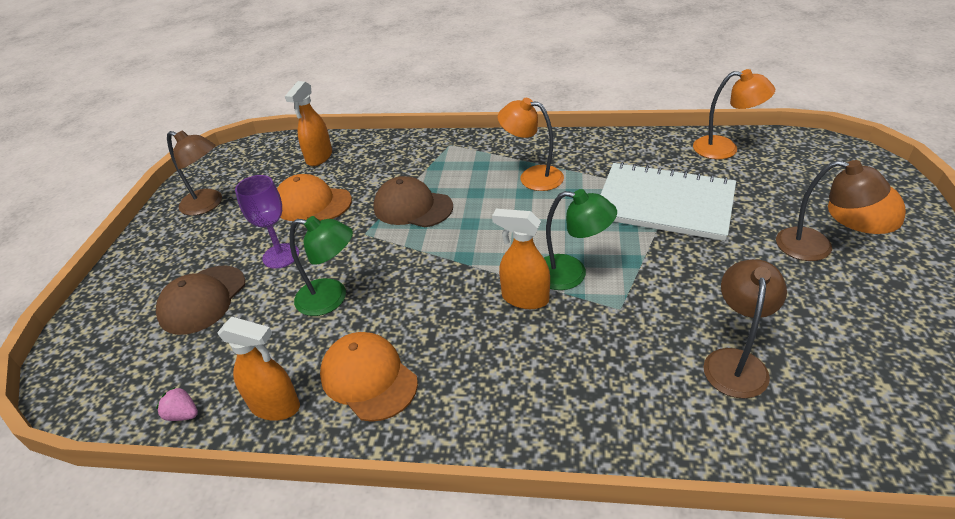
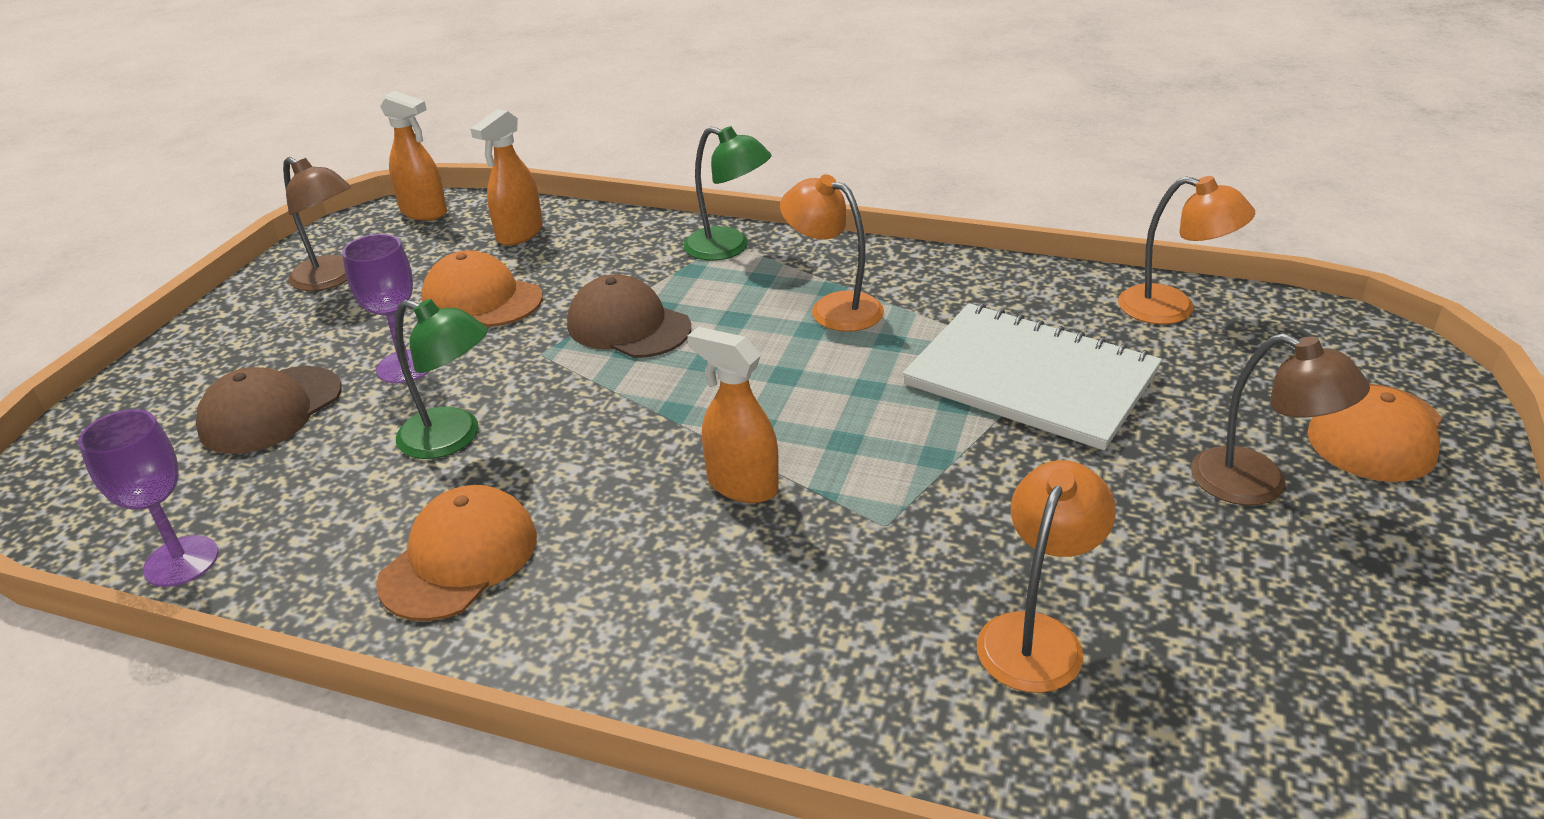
camera: 10 degrees right, 5 degrees down
pink strawberry [156,387,198,421] -> purple goblet [78,409,219,587]
orange spray bottle [217,316,300,421] -> orange spray bottle moved to [380,91,447,221]
orange cap [320,332,418,422] -> orange cap turned 60 degrees clockwise [376,485,537,621]
green lamp [544,189,617,290] -> green lamp moved to [683,126,772,261]
brown lamp [703,259,787,399] -> orange lamp [977,460,1116,693]

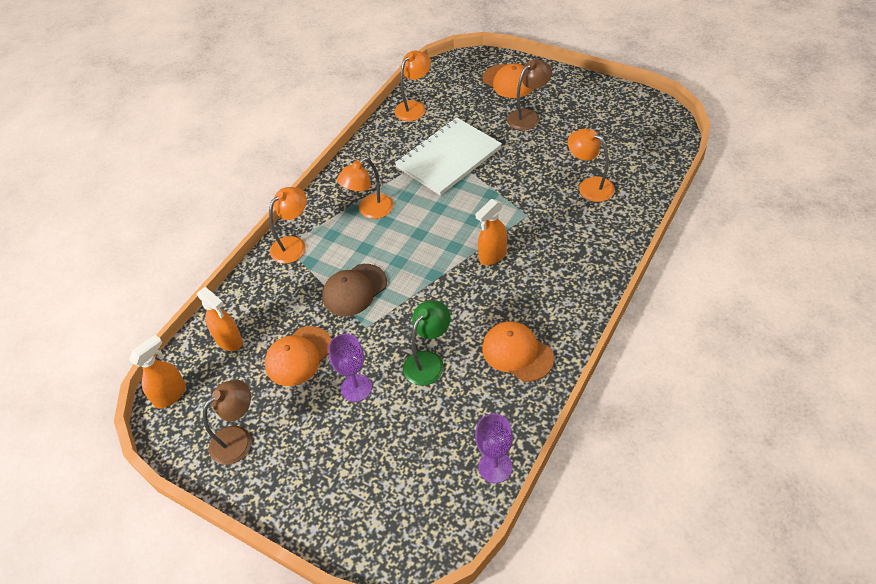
camera: 75 degrees left, 15 degrees up
brown cap [196,366,342,454] -> none
green lamp [683,126,772,261] -> orange lamp [269,187,307,264]

